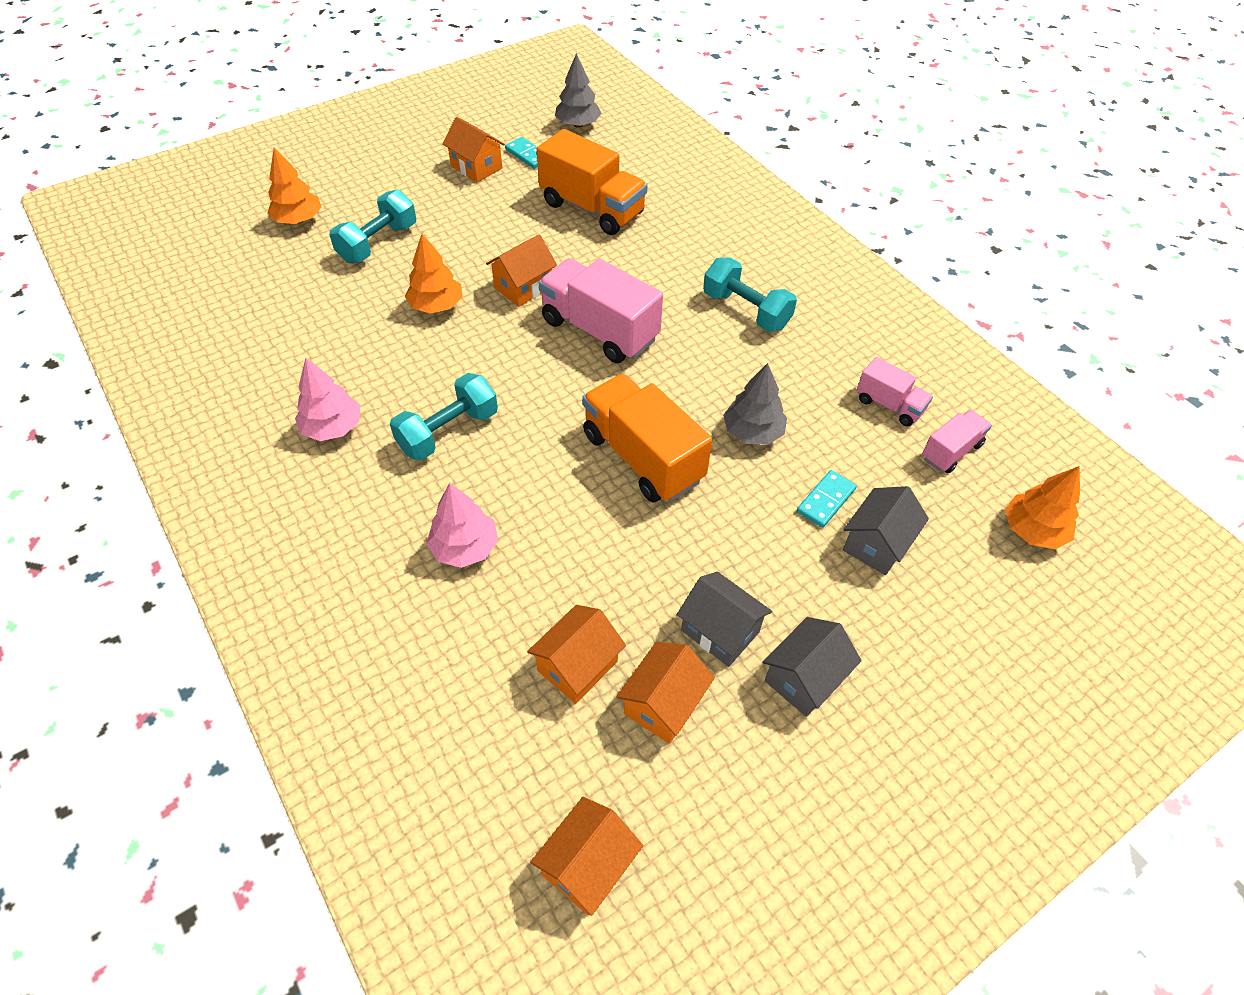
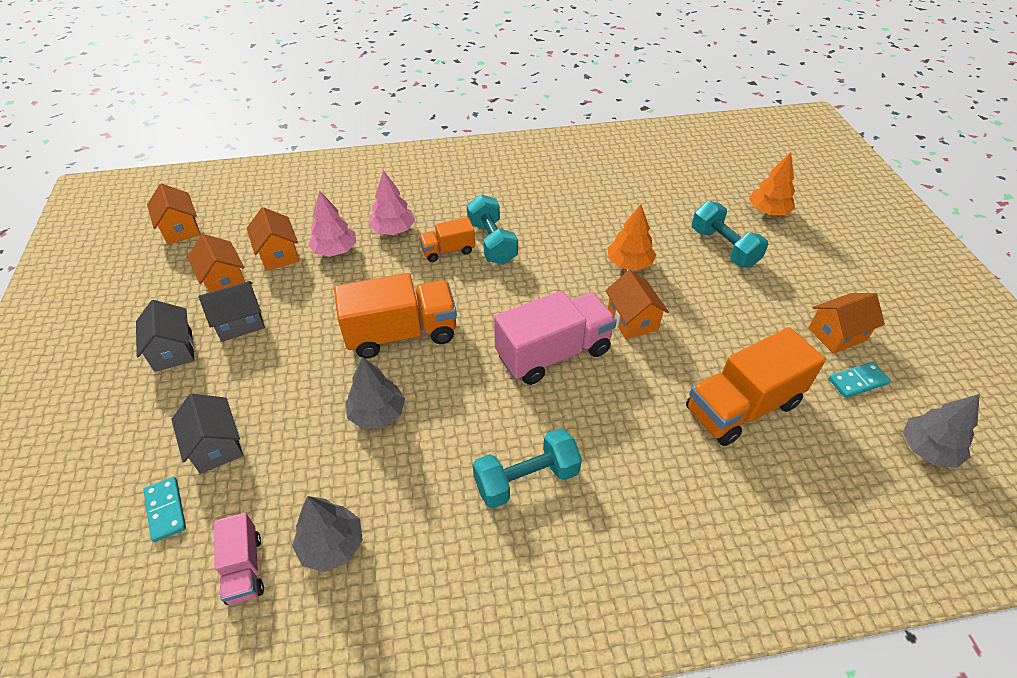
camera: 115 degrees right, 5 degrees down
pink tree [295,358,360,441] -> pink tree moved to [308,190,356,257]
turquoise domino [797,470,857,528] -> turquoise domino moved to [143,477,186,542]
pink truck [856,357,933,426] -> grey tree [292,496,363,572]
orange tree [1005,466,1080,549] -> none
none -> orange truck [419,217,475,262]

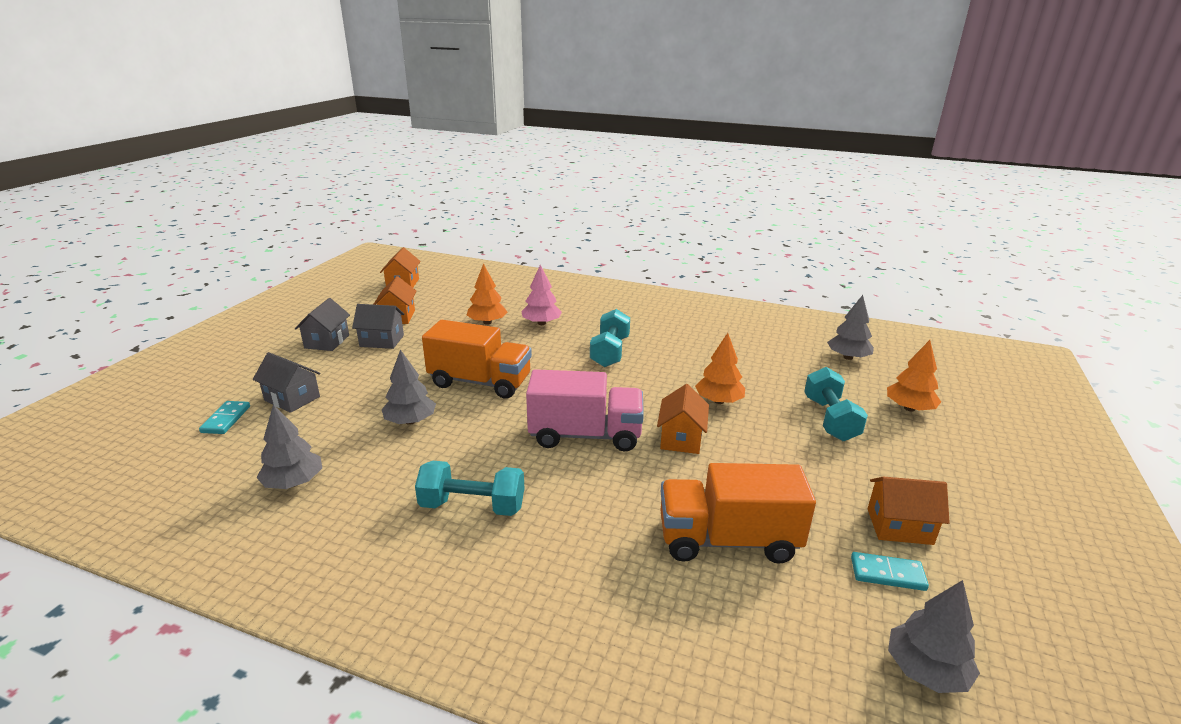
camera: 30 degrees right, 20 degrees down
grey house [171,394,244,474] -> grey house turned 60 degrees counterclockwise [253,352,321,413]
pink truck [214,513,264,605] -> none
orange house [247,207,299,271] -> none
pink tree [308,190,356,257] -> orange tree [466,263,507,325]
orange truck [419,217,475,262] -> none
none -> grey tree [827,295,874,360]

